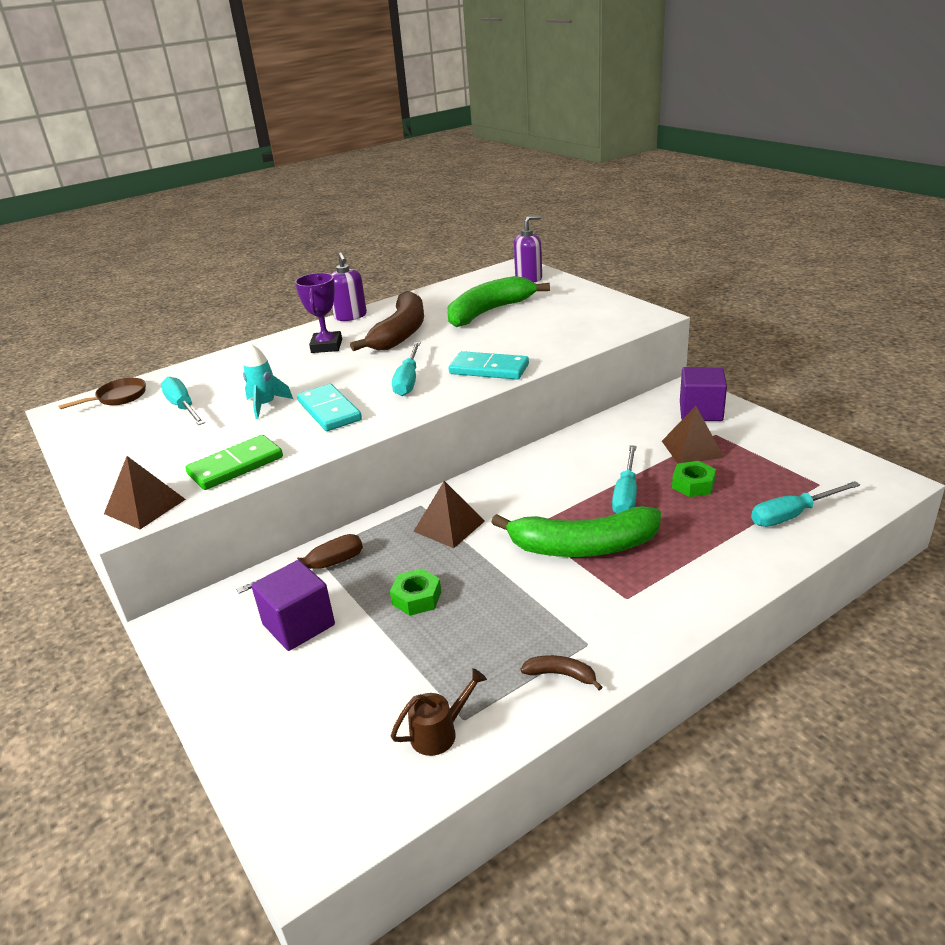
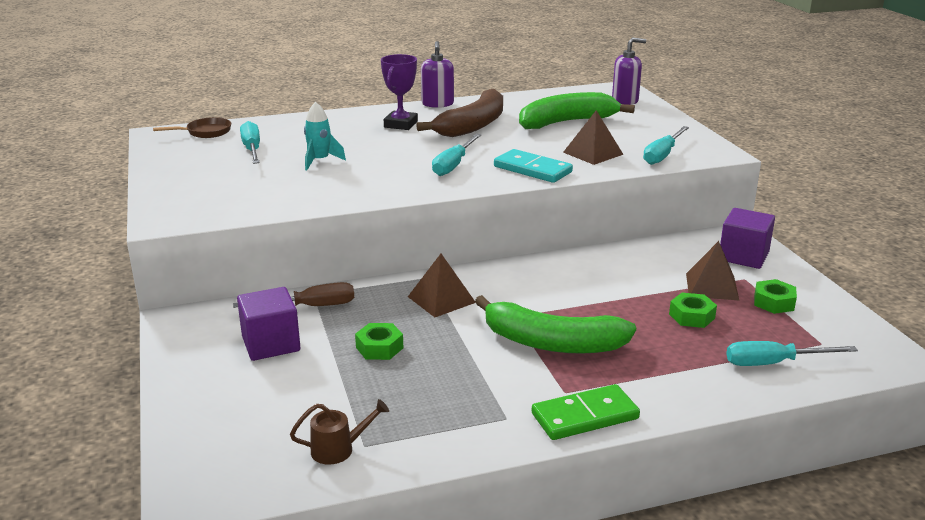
camera: 15 degrees right, 5 degrees down
brown pyramid [104,456,186,529] -> brown pyramid moved to [563,110,624,165]
green domino [186,435,283,490] -> green domino moved to [532,384,640,440]
turquoise domino [297,384,362,431] -> none
brown banana [520,655,602,690] -> none
turquoise screwdriver [612,445,637,513] -> turquoise screwdriver moved to [643,126,689,165]
none -> green nut [754,279,797,314]

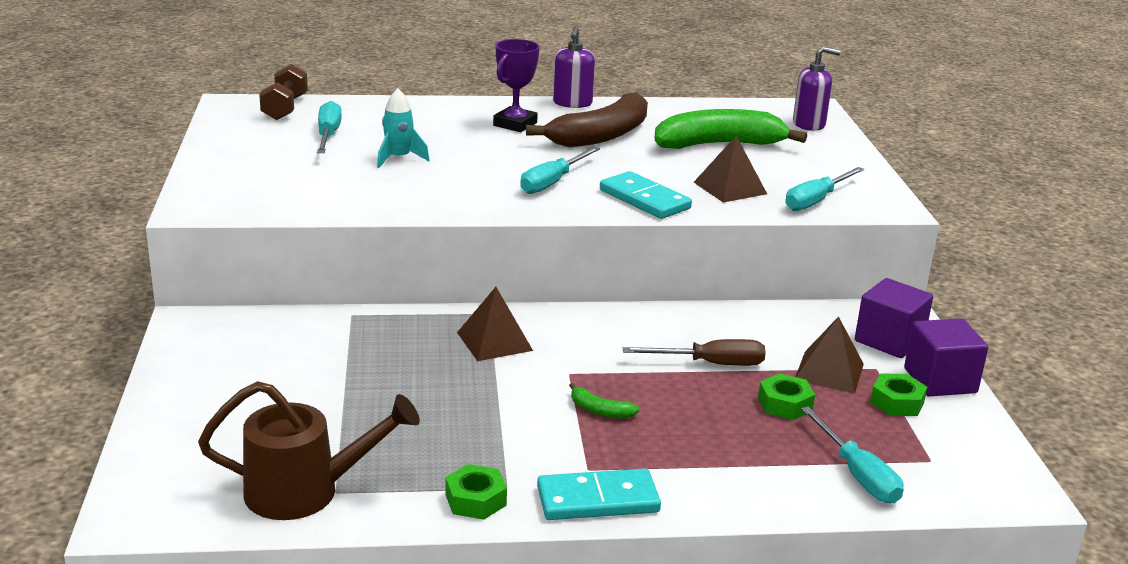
camera: 10 degrees right, 0 degrees up
brown pan [153,117,231,138] -> brown dumbbell [259,64,308,120]
brown screwdriver [233,282,354,308] -> brown screwdriver moved to [623,339,766,366]
purple cube [237,287,301,361] -> purple cube moved to [904,318,988,396]
brown watering can [290,399,389,465] -> brown watering can [198,381,420,520], size x1.92
green nut [355,323,403,360] -> green nut moved to [446,464,507,520]
green banana [475,295,636,354] -> green banana [569,383,640,419], size x0.40
green domino [532,384,640,440] -> turquoise domino [537,468,661,520]
turquoise screwdriver [726,341,858,366] -> turquoise screwdriver turned 120 degrees counterclockwise [801,406,903,503]

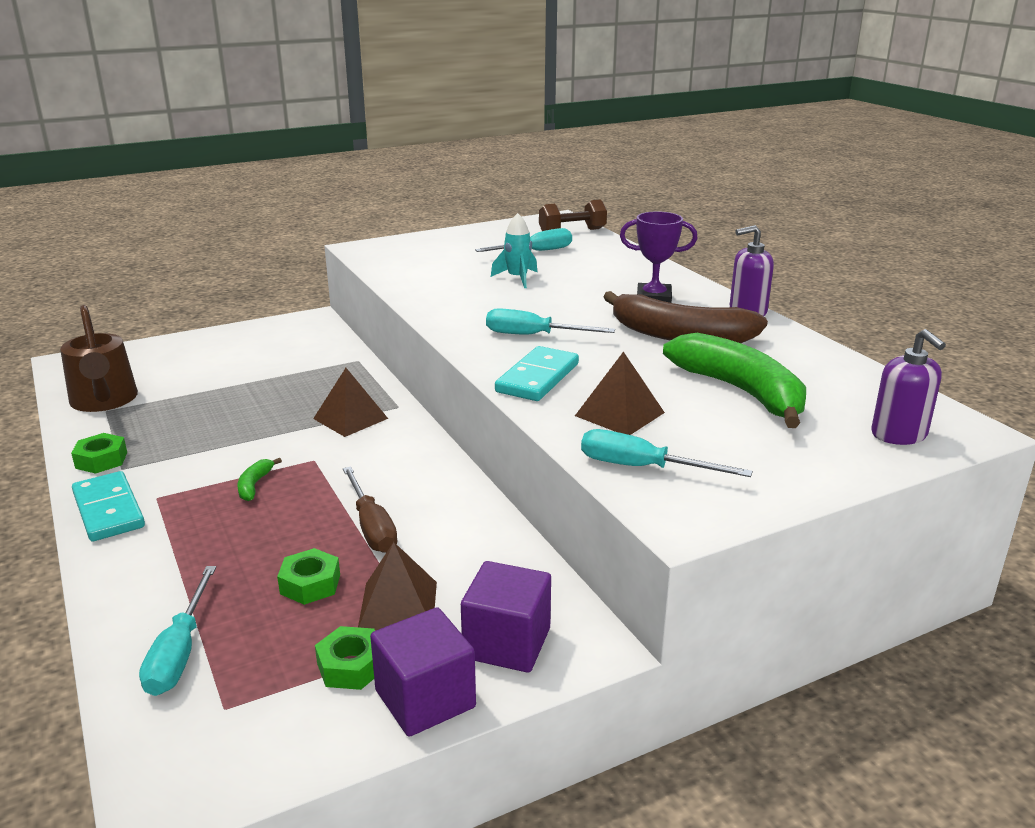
camera: 70 degrees right, 0 degrees up
turquoise screwdriver [801,406,903,503] -> turquoise screwdriver turned 45 degrees counterclockwise [139,566,216,696]

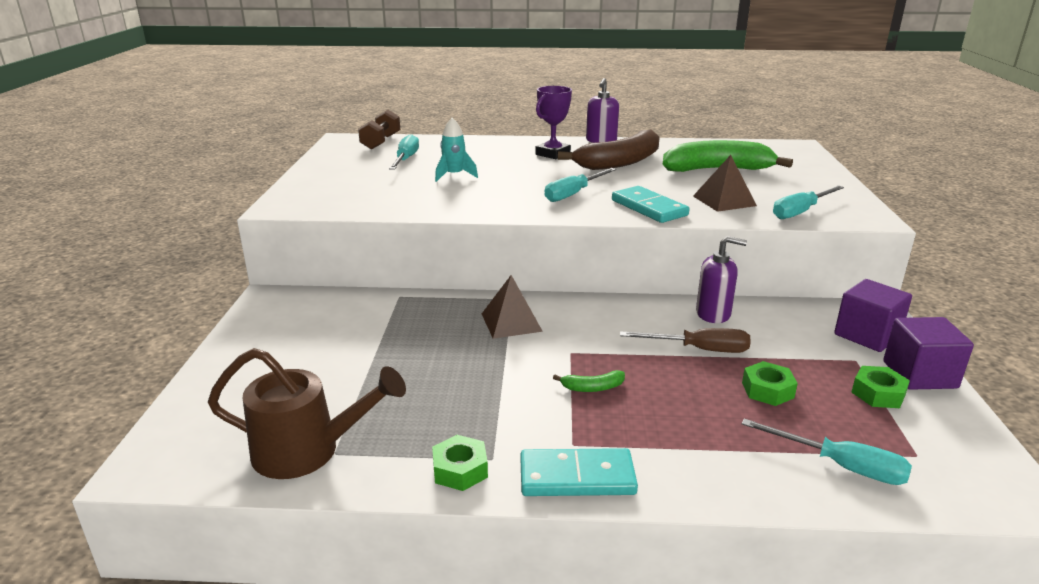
camera: 60 degrees left, 0 degrees up
green banana [238,458,282,501] -> green banana turned 45 degrees counterclockwise [553,370,625,392]
brown pyramid [358,542,437,630] -> none
purple soap dispenser [871,329,946,445] -> purple soap dispenser moved to [696,236,747,323]

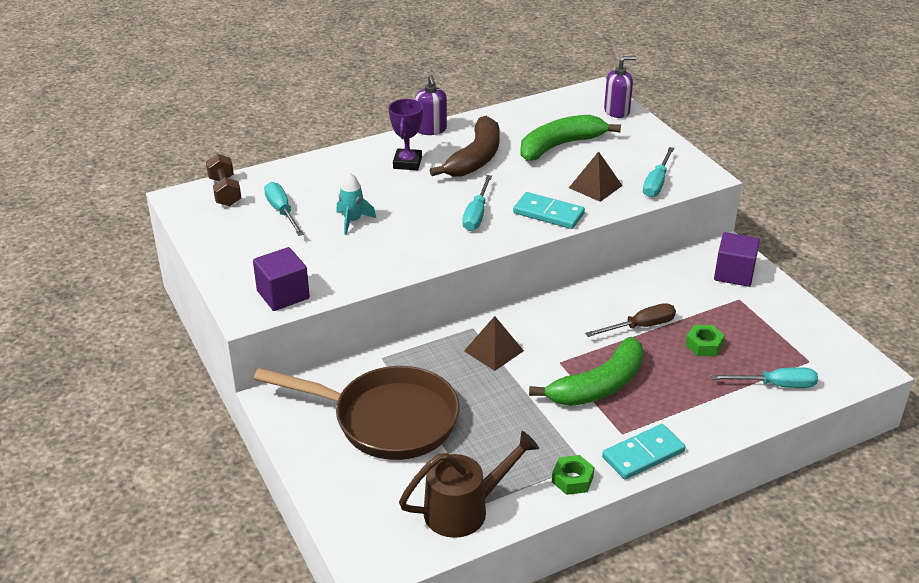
camera: 30 degrees left, 10 degrees up
green banana [553,370,625,392] -> green banana [529,337,644,406], size x2.49
purple soap dispenser [696,236,747,323] -> purple soap dispenser moved to [604,56,636,118]
green nut [851,366,910,408] -> none
purple cube [883,317,974,390] -> purple cube moved to [253,247,310,311]
none -> brown pan [254,366,460,460]

